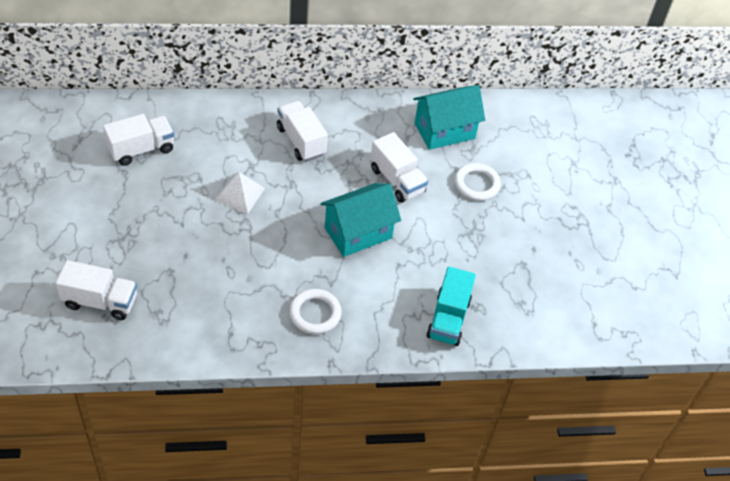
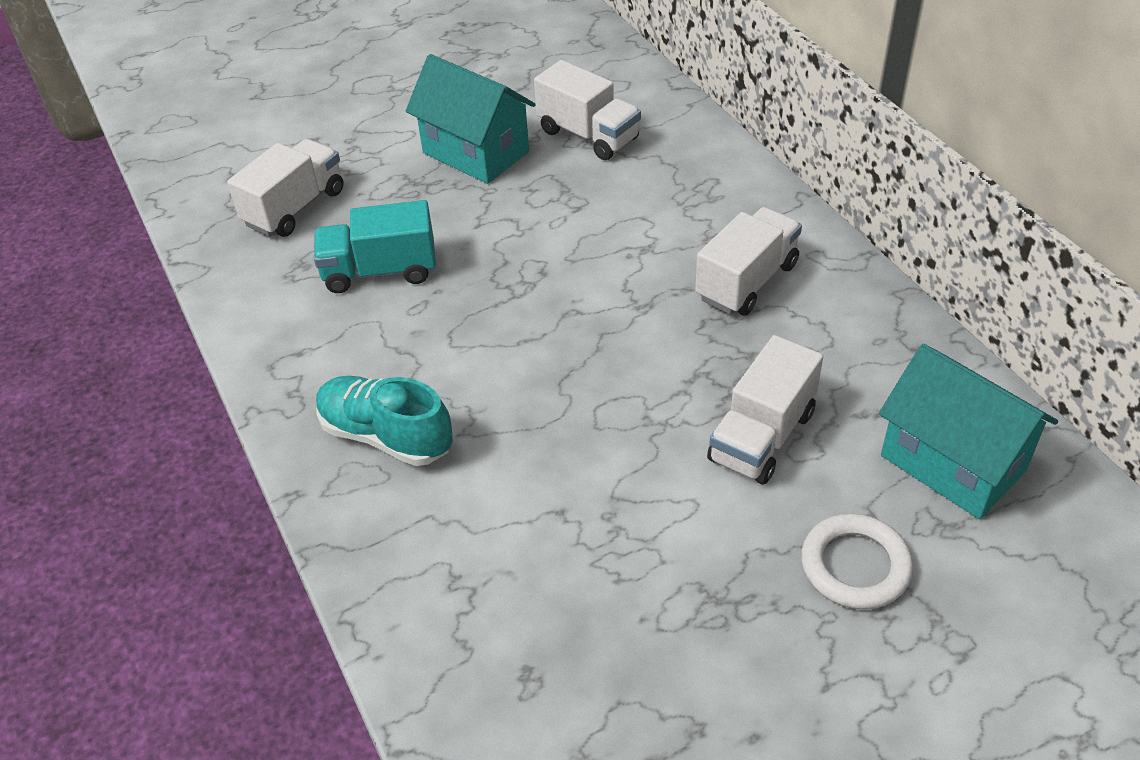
camera: 75 degrees right, 5 degrees down
white truck [56,260,137,320] -> white truck turned 135 degrees counterclockwise [227,139,344,237]
white pyramid [214,172,265,214] -> none
white ring [289,289,342,334] -> turquoise shoe [316,376,453,466]
turquoise house [321,183,401,257] -> turquoise house moved to [406,54,536,184]
turquoise truck [426,266,476,346] -> turquoise truck moved to [314,200,436,293]

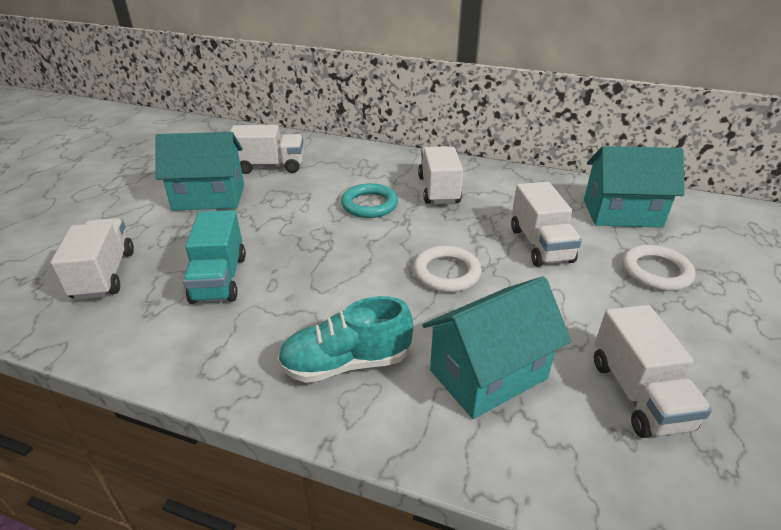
camera: 45 degrees left, 10 degrees down
turquoise truck [314,200,436,293] -> turquoise truck turned 45 degrees counterclockwise [183,210,246,304]
none -> turquoise ring [341,183,398,218]
none -> white ring [413,246,482,292]
none -> turquoise house [422,276,571,419]
none -> white truck [594,305,712,438]

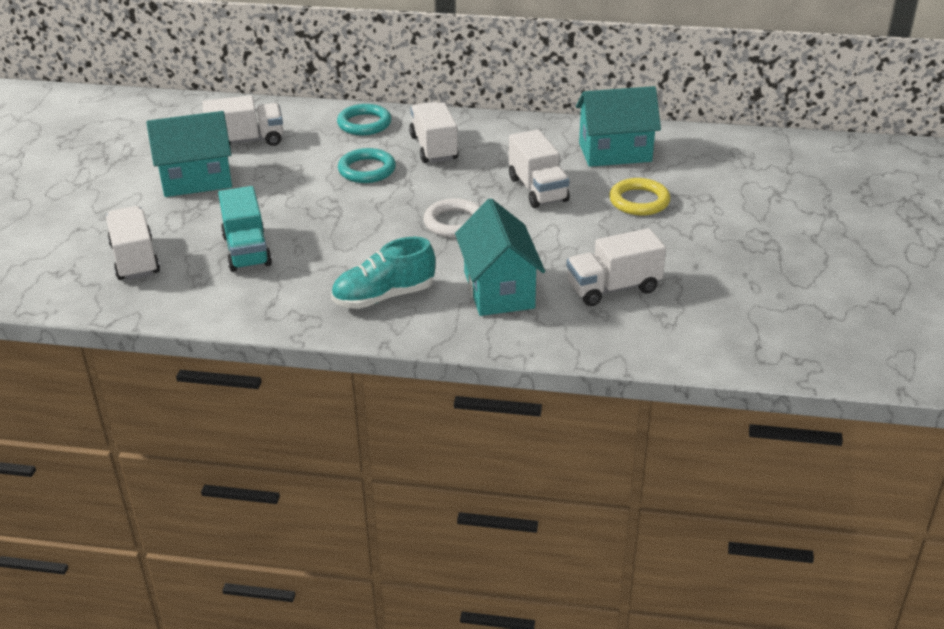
camera: 10 degrees left, 0 degrees up
turquoise house [422,276,571,419] -> turquoise house turned 60 degrees counterclockwise [455,198,545,316]
white truck [594,305,712,438] -> white truck turned 90 degrees clockwise [566,228,666,306]
white ring [622,245,696,291] -> yellow ring [609,178,671,216]
none -> turquoise ring [337,104,392,135]

